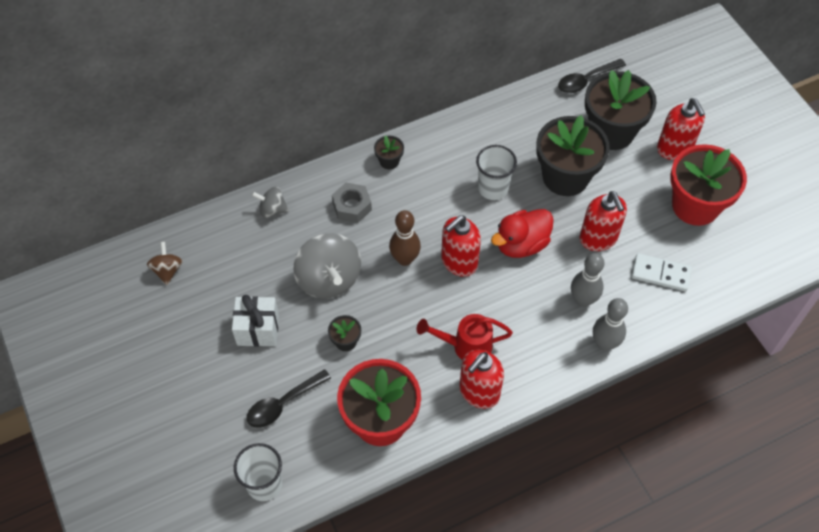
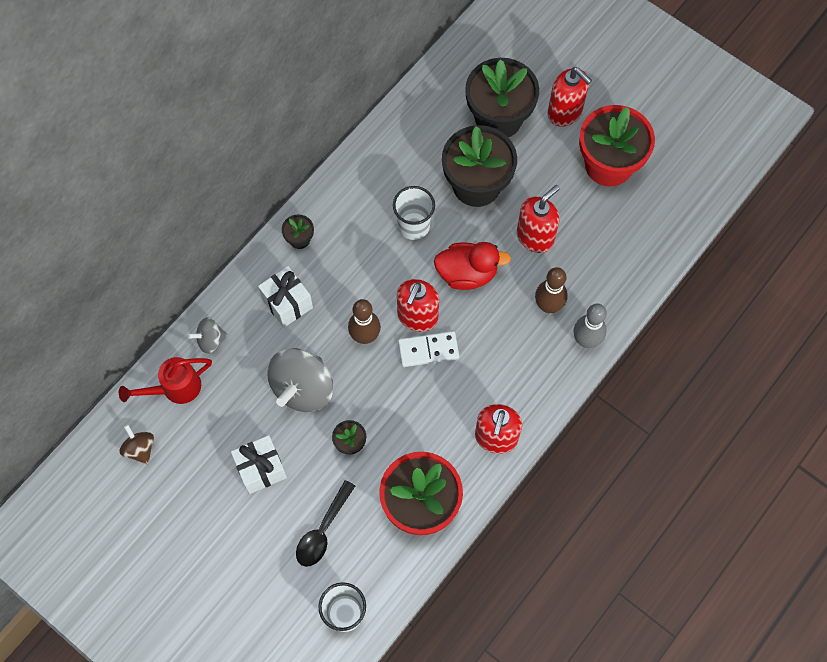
camera: 25 degrees left, 10 degrees up
grey spinning top [293,233,361,299] -> grey spinning top turned 75 degrees clockwise [267,348,333,412]
grey nut [332,183,372,223] -> white gift [258,266,313,328]
red watering can [416,314,513,360] -> red watering can moved to [119,357,212,404]
red duck [491,209,554,258] -> red duck turned 120 degrees counterclockwise [434,242,511,290]
black spoon [558,59,626,93] -> none
grey bowling pin [571,253,605,307] -> brown bowling pin [535,267,568,313]
red soap dispenser [580,191,627,251] -> red soap dispenser turned 90 degrees counterclockwise [517,185,560,253]
white domino [631,253,692,291] -> white domino moved to [398,331,459,367]

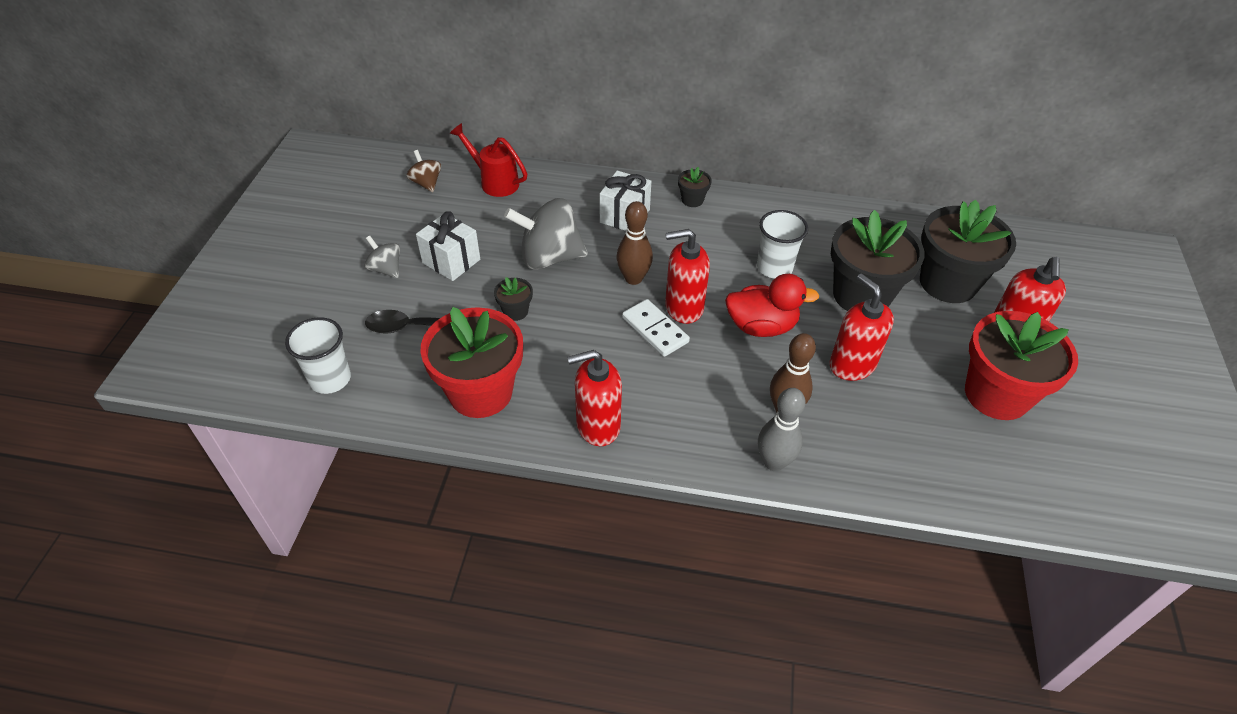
camera: 60 degrees right, 20 degrees down
brown spinning top [119,424,154,464] -> brown spinning top turned 60 degrees counterclockwise [407,150,441,192]
grey spinning top [187,317,228,354] -> grey spinning top moved to [365,236,400,278]
red duck [434,242,511,290] -> red duck turned 60 degrees counterclockwise [725,274,820,337]
red soap dispenser [517,185,560,253] -> red soap dispenser turned 135 degrees counterclockwise [830,274,894,381]

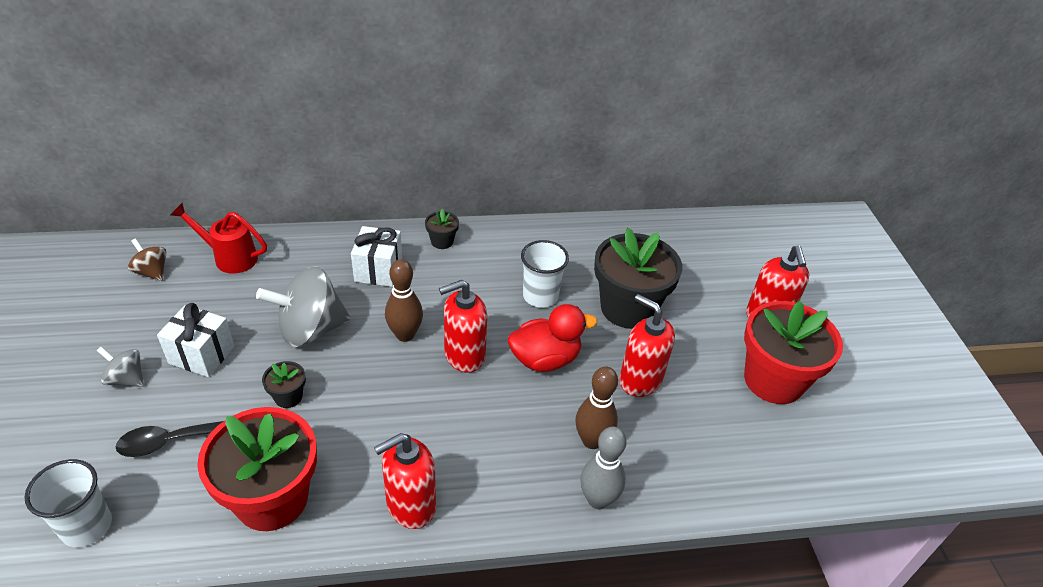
camera: 20 degrees left, 5 degrees down
white domino [622,299,690,357] -> none
black flower pot [920,200,1016,303] -> none

